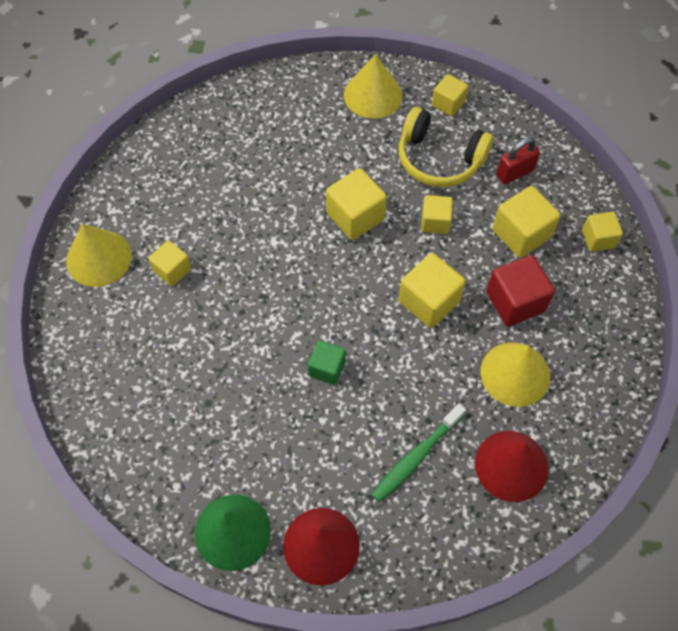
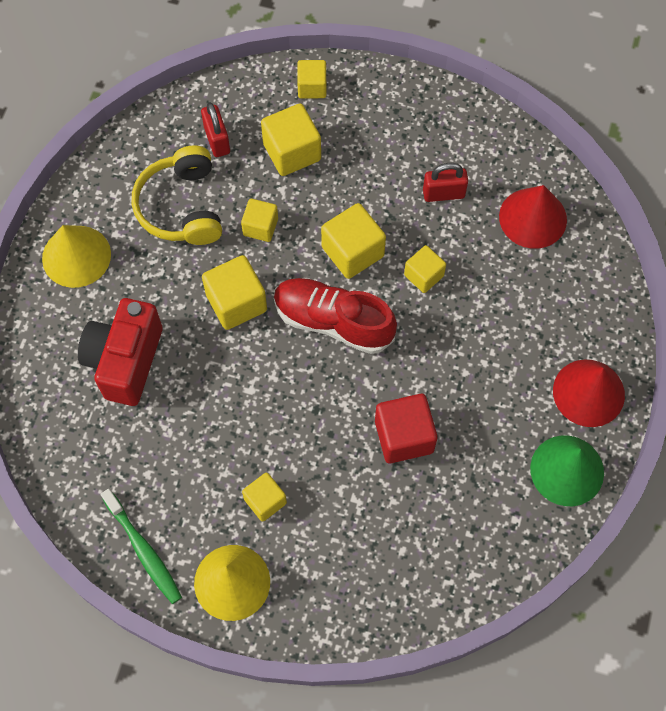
camera: 80 degrees left, 5 degrees up
green cube [308,340,346,385] -> none
green toothbrush [371,403,466,502] -> green toothbrush moved to [101,489,182,604]
yellow headphones [399,107,493,187] -> yellow headphones turned 135 degrees clockwise [132,145,222,245]
yellow cube [432,74,468,116] -> yellow cube moved to [404,245,446,293]
yellow cone [481,342,550,407] -> red padlock [423,163,468,202]
red cube [486,255,555,326] -> red cube moved to [375,394,437,463]
none -> red camera [78,298,163,406]
none -> red shoe [274,278,397,354]

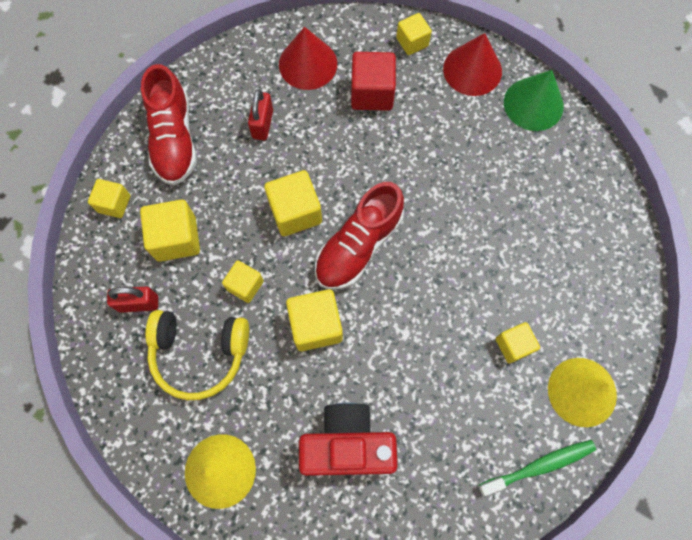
camera: 75 degrees left, 5 degrees up
red camera [78,298,163,406] -> red camera turned 150 degrees clockwise [299,403,398,476]
red cube [375,394,437,463] -> red cube moved to [351,52,396,111]
yellow cube [404,245,446,293] -> yellow cube moved to [396,13,432,55]
none -> red shoe [141,64,197,185]

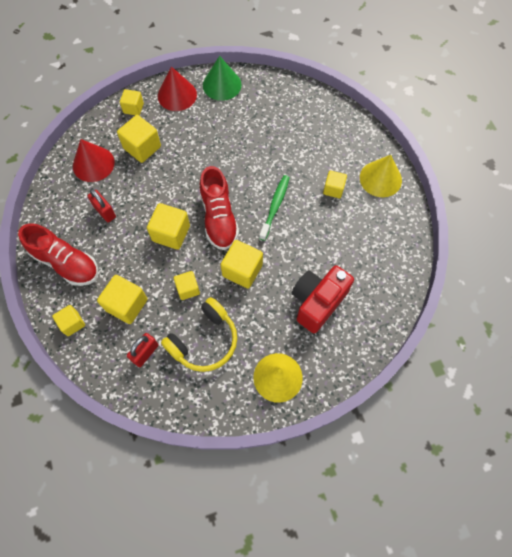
camera: 50 degrees left, 5 degrees down
red cube [351,52,396,111] -> yellow cube [117,115,161,163]
green toothbrush [478,440,596,496] -> green toothbrush moved to [259,175,290,241]

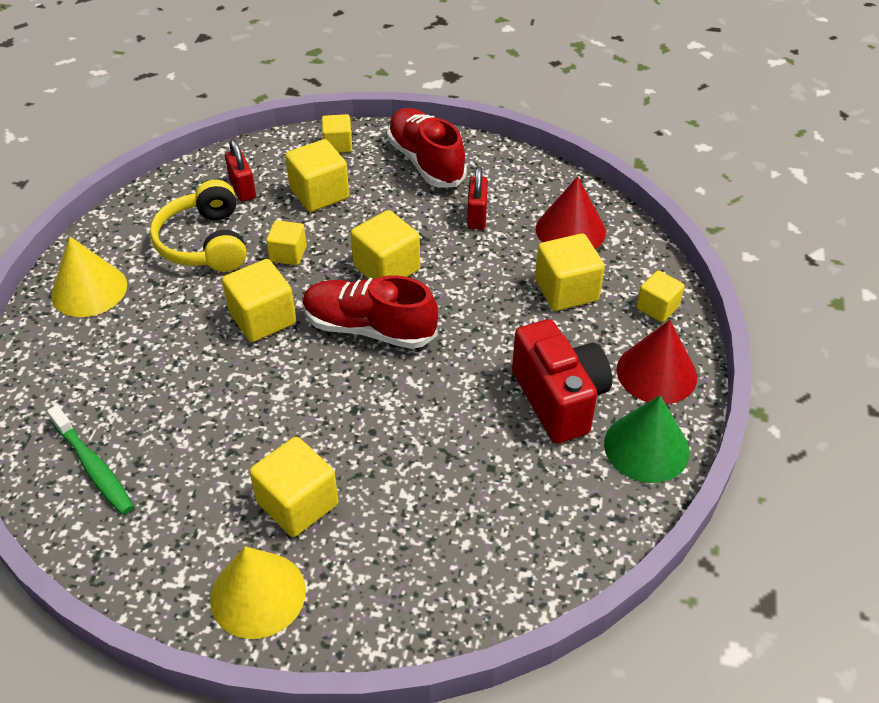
camera: 120 degrees right, 20 degrees down
red shoe [18,223,98,286] -> red shoe turned 90 degrees clockwise [387,108,467,187]
red padlock [88,189,116,222] -> red padlock turned 75 degrees counterclockwise [467,166,488,230]
green toothbrush [259,175,290,241] -> green toothbrush moved to [47,405,134,515]
red camera [292,265,354,333] -> red camera moved to [512,319,612,443]
yellow cube [323,171,347,198] -> yellow cube [249,437,338,537], size x1.59

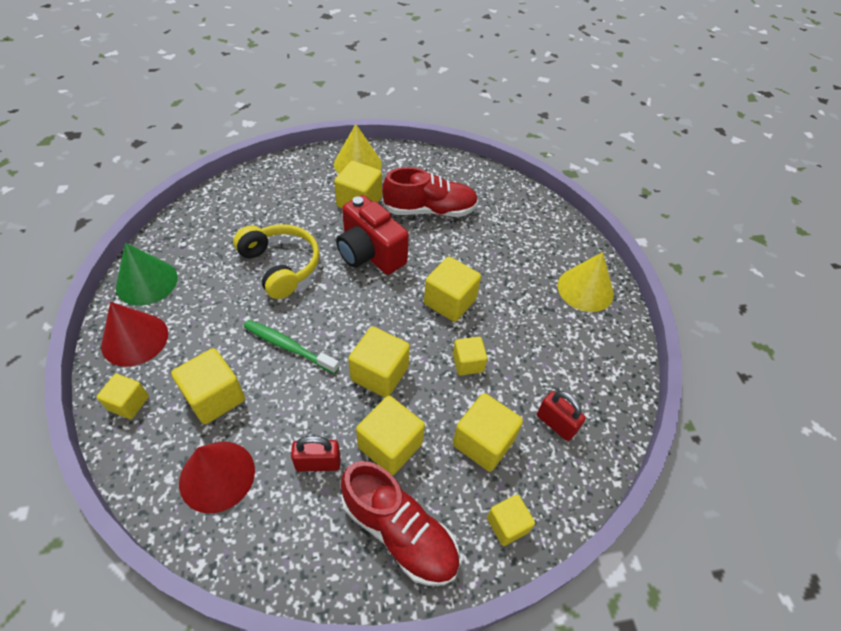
camera: 155 degrees right, 5 degrees up
green toothbrush [47,405,134,515] -> green toothbrush moved to [244,320,340,374]
yellow headphones [150,180,247,272] -> yellow headphones moved to [233,224,320,299]
red shoe [303,275,438,349] -> red shoe moved to [382,167,478,217]
red padlock [467,166,488,230] -> red padlock turned 75 degrees counterclockwise [291,435,341,472]
red camera [512,319,612,443] -> red camera moved to [336,195,409,275]
none -> yellow cube [356,396,425,475]

